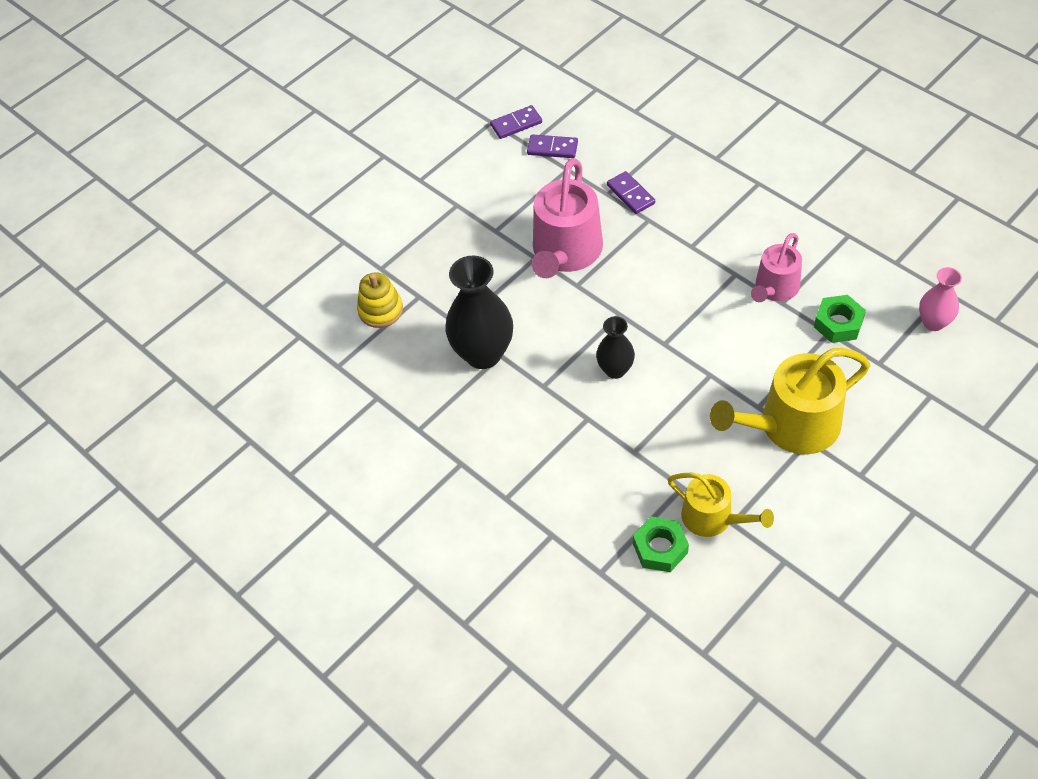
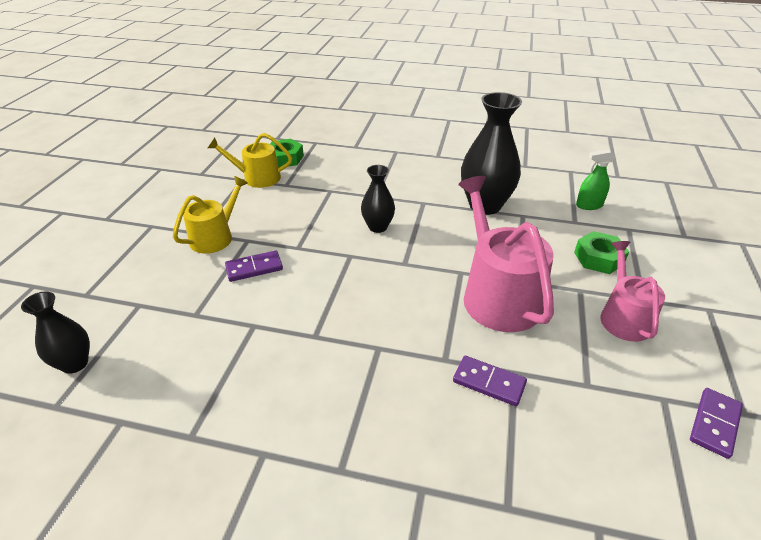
camera: 145 degrees right, 15 degrees down
yellow stacking toy [357,272,403,328] -> green spray bottle [576,149,615,210]
purple domino [527,134,578,158] -> purple domino moved to [225,251,283,282]
yellow watering can [710,348,870,454] -> yellow watering can [173,176,248,254], size x0.61
pink watering can [751,233,802,302] -> pink watering can moved to [600,241,665,342]
green nut [814,295,866,343] -> green nut moved to [574,231,629,274]
pink vase [919,267,962,331] -> black vase [21,292,90,374]

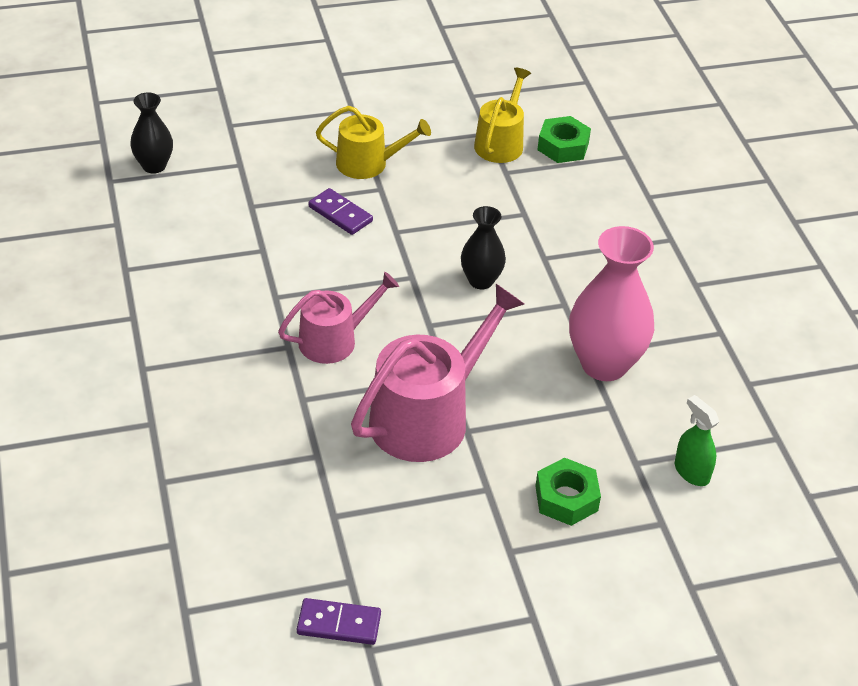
camera: 60 degrees right, 5 degrees up
yellow watering can [208,133,292,188] -> yellow watering can turned 45 degrees clockwise [474,68,531,163]
purple domino [453,356,527,406] -> none
black vase [461,92,522,215] -> pink vase [569,226,654,381]
pink watering can [600,241,665,342] -> pink watering can moved to [278,272,399,364]

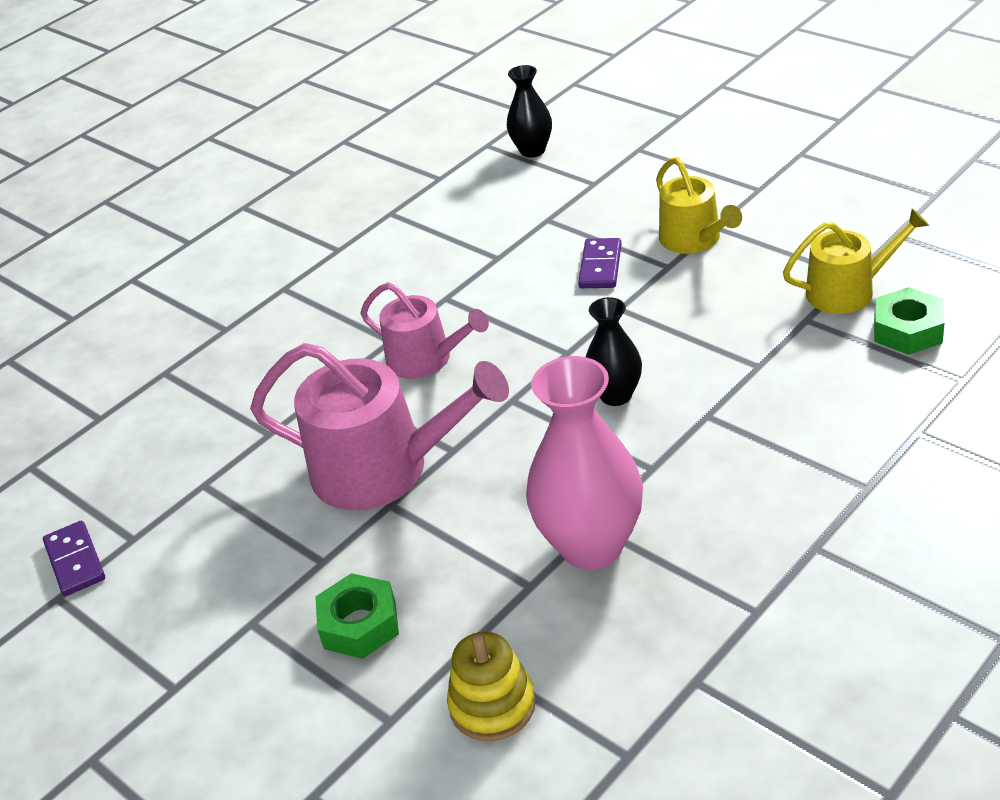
camera: 65 degrees right, 5 degrees down
green spray bottle [675,395,719,486] -> yellow stacking toy [447,632,536,741]

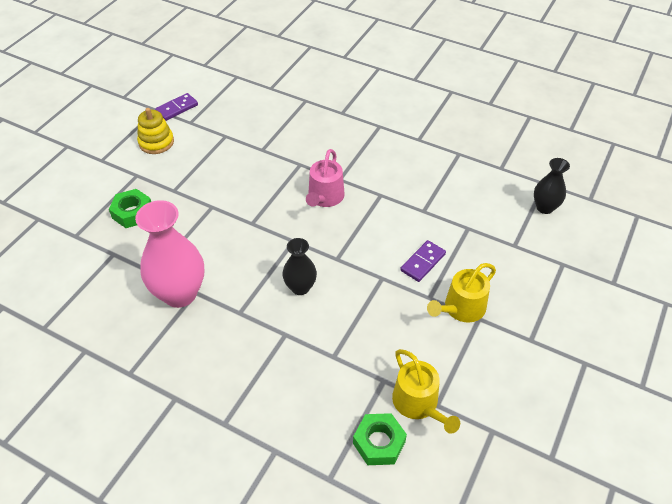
camera: 70 degrees right, 10 degrees up
pink watering can [250,343,509,510] -> none
yellow stacking toy [447,632,536,741] -> yellow stacking toy moved to [137,108,174,154]
purple domino [578,238,622,288] -> purple domino turned 45 degrees counterclockwise [400,240,446,282]

